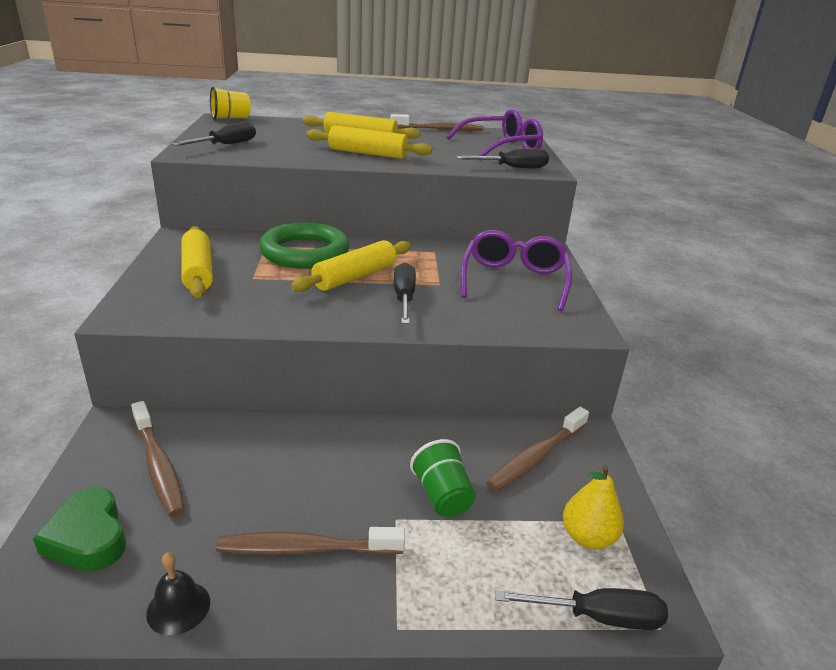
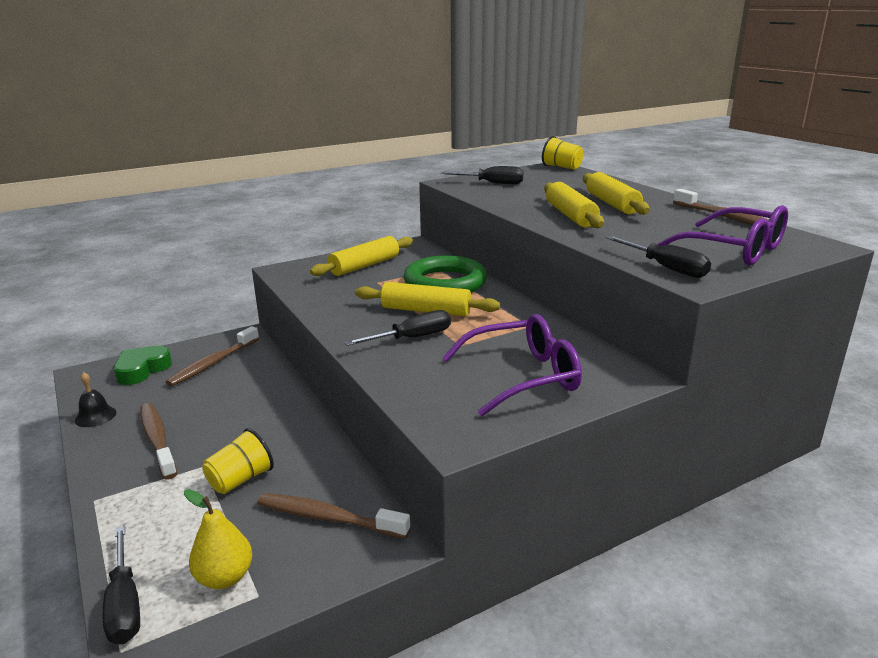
camera: 65 degrees right, 5 degrees down
green cup [410,439,476,517] -> yellow cup [202,428,274,494]

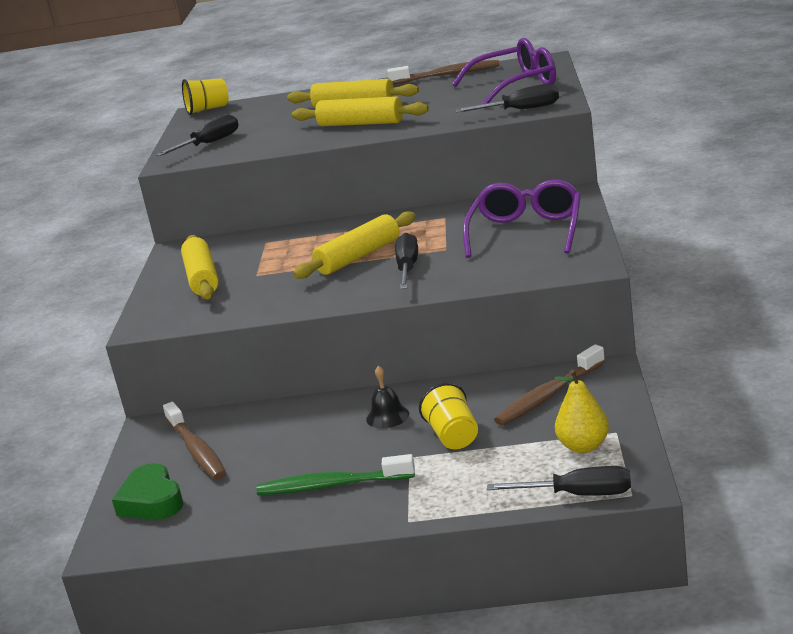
camera: 55 degrees left, 0 degrees up
black bell [75,372,116,427] -> black bell moved to [366,366,409,428]
brown toothbrush [140,403,177,479] -> green toothbrush [256,454,415,495]
green ring [404,255,487,293] -> none

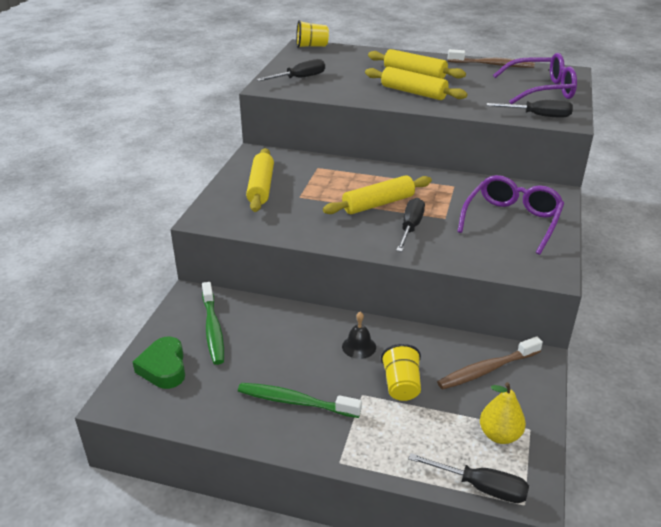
camera: 10 degrees right, 10 degrees up
brown toothbrush [163,402,226,480] -> green toothbrush [202,282,224,365]

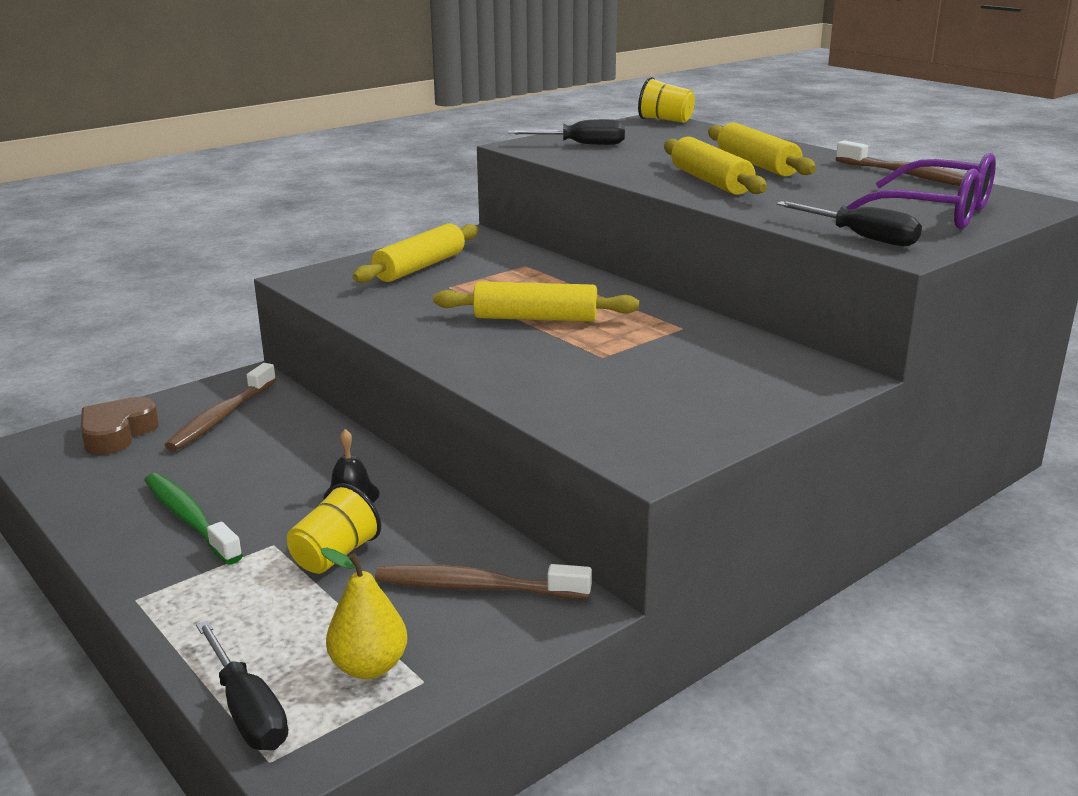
camera: 35 degrees right, 10 degrees down
green heart [133,337,185,389] -> brown heart [80,397,159,455]
green toothbrush [202,282,224,365] -> brown toothbrush [164,363,276,451]
black screwdriver [396,198,425,252] -> none
purple glasses [457,175,564,255] -> none

